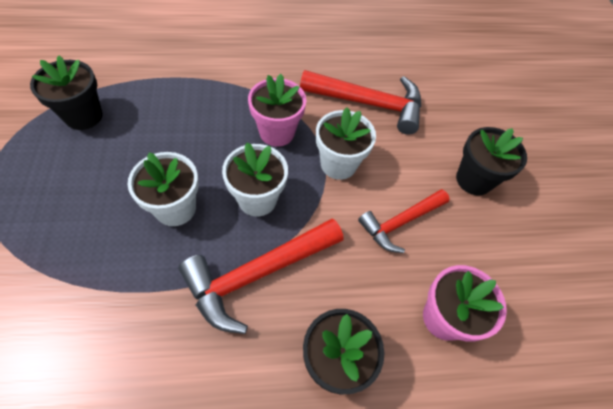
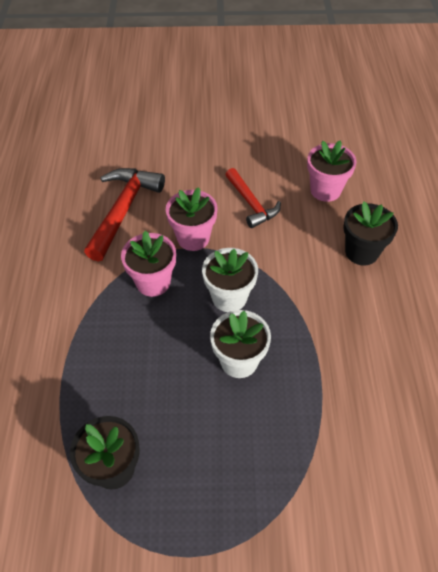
camera: 80 degrees left, 5 degrees down
red hammer [179,218,343,334] -> none
white flower pot [316,107,376,180] -> pink flower pot [166,187,218,251]
black flower pot [456,127,527,196] -> none

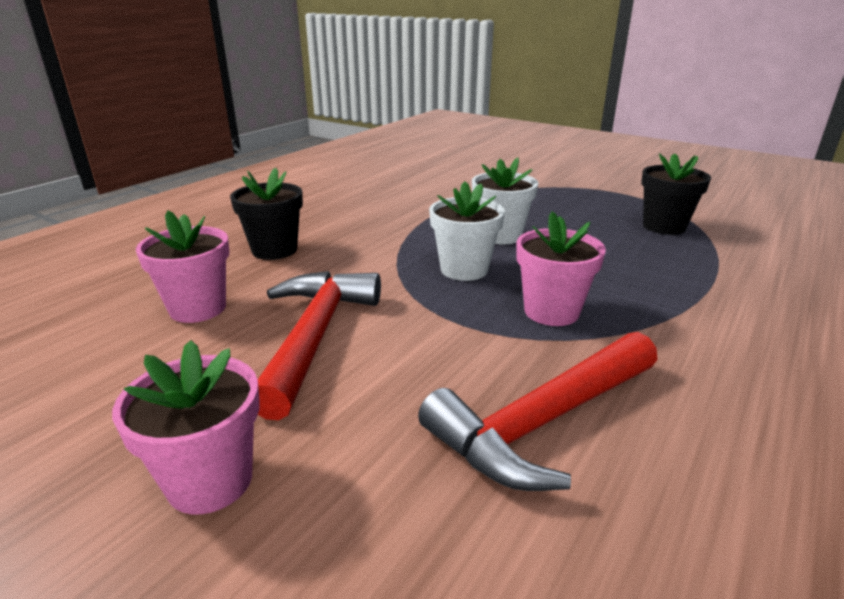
camera: 145 degrees left, 25 degrees down
pink flower pot [166,187,218,251] -> pink flower pot moved to [112,340,260,514]
red hammer [225,168,281,228] -> red hammer [258,271,381,420], size x1.54

